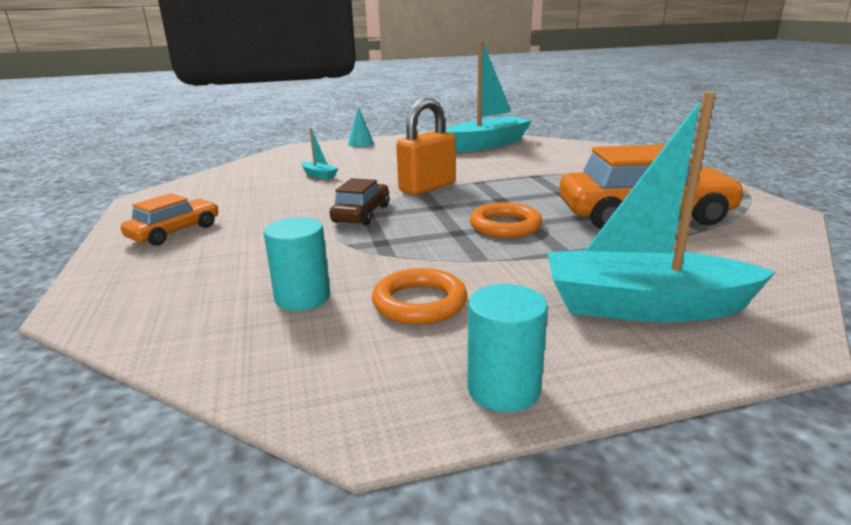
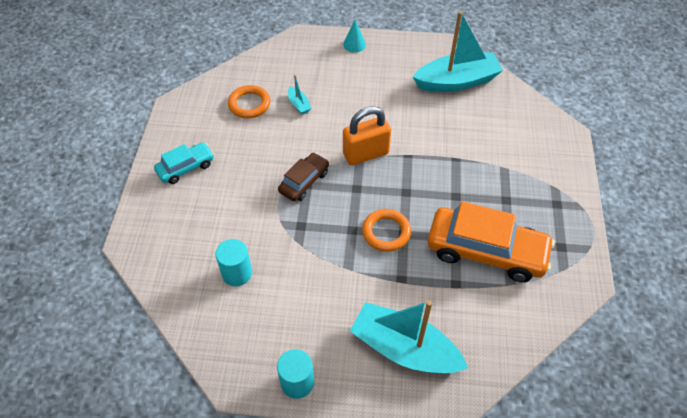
camera: 20 degrees right, 30 degrees up
orange car [121,193,218,246] -> turquoise car [154,142,214,184]
orange ring [372,268,467,325] -> orange ring moved to [228,85,271,118]

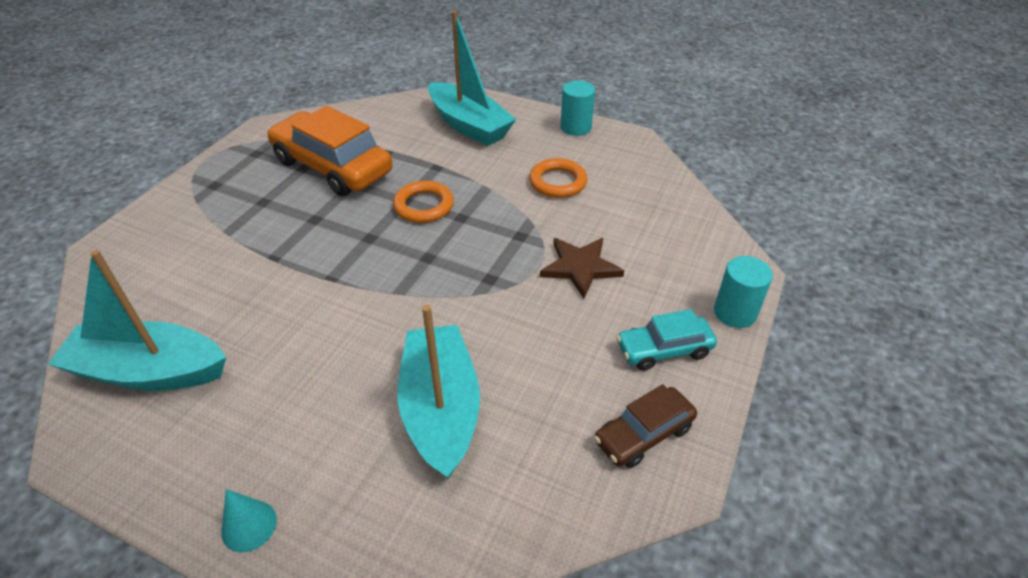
camera: 160 degrees left, 10 degrees down
turquoise cylinder [216,239,252,286] -> turquoise cylinder moved to [714,256,773,328]
orange ring [228,85,271,118] -> orange ring moved to [529,158,587,198]
brown car [278,152,329,201] -> brown car moved to [594,384,697,468]
turquoise boat [288,75,311,114] -> turquoise boat [398,304,480,479], size x2.45
orange padlock [343,106,391,165] -> none
none -> brown star [540,238,624,298]

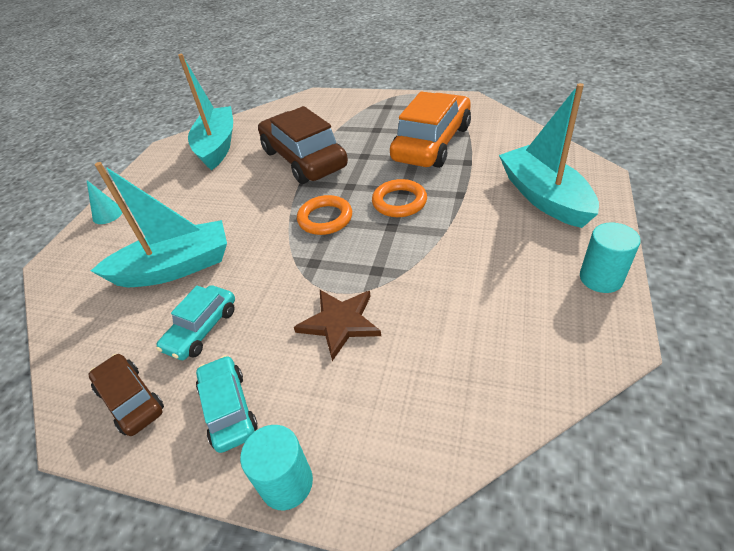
camera: 85 degrees right, 0 degrees up
turquoise boat [428,11,516,146] -> turquoise boat turned 120 degrees clockwise [499,83,599,228]
orange ring [529,158,587,198] -> orange ring moved to [297,195,352,235]
none -> turquoise car [156,285,235,360]
none -> brown car [258,106,348,184]

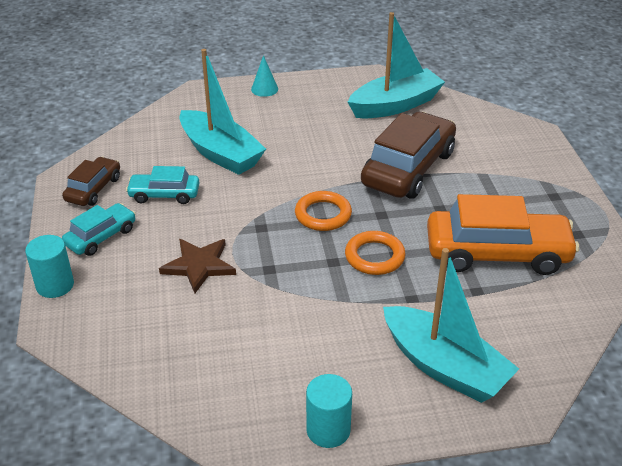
camera: 60 degrees right, 5 degrees down
turquoise boat [499,83,599,228] -> turquoise boat turned 90 degrees clockwise [383,248,519,403]

